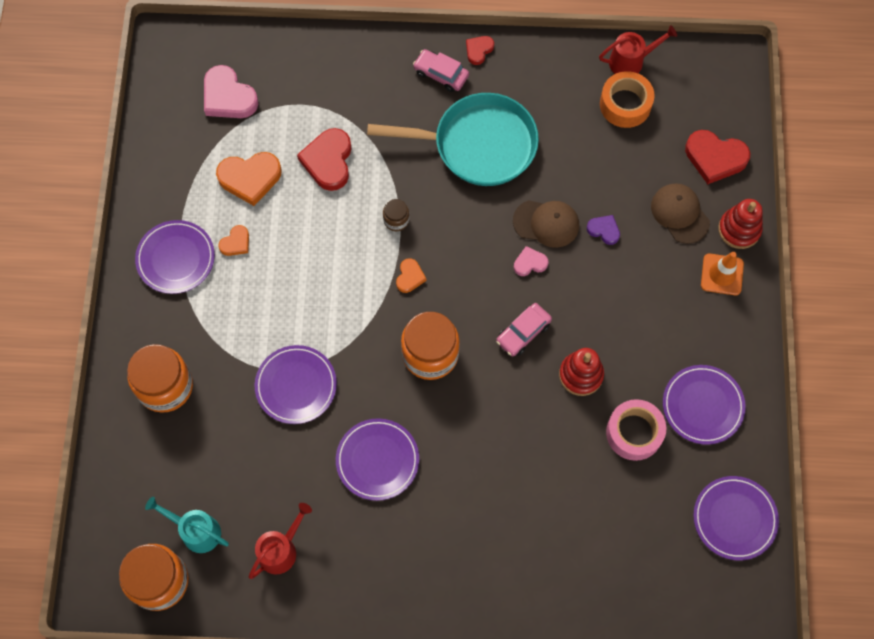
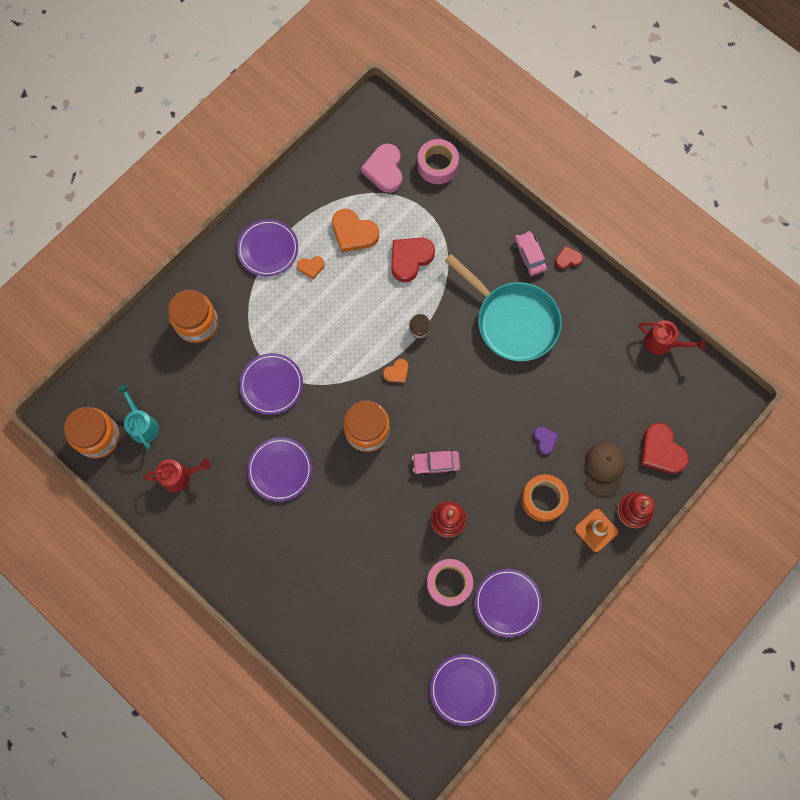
camera: 40 degrees right, 5 degrees up
brown cap [513,200,579,248] -> none
pink heart [514,246,549,276] -> none
orange tape [600,71,655,128] -> orange tape moved to [521,474,569,522]
none -> pink tape [418,139,459,184]

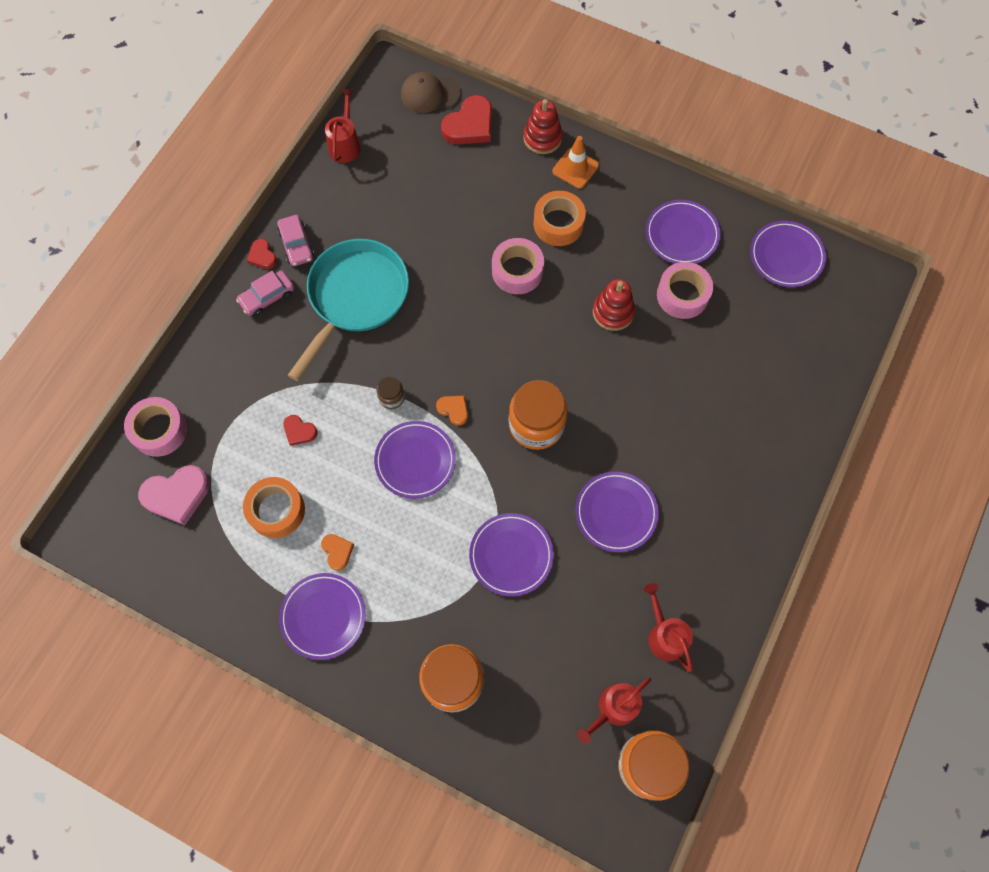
camera: 105 degrees left, 5 degrees down
turquoise watering can [117,385,159,449] -> red watering can [577,678,651,744]
orange heart [332,209,379,253] -> orange tape [243,477,305,538]
red heart [391,238,435,282] -> red heart [283,415,317,446], size x0.53
pink car [412,450,460,476] -> pink car moved to [277,215,314,266]
purple heart [533,426,558,455] -> none
brown cap [585,442,626,497] -> brown cap moved to [401,72,461,113]
none -> purple plate [374,421,456,499]
none -> pink tape [492,238,544,294]

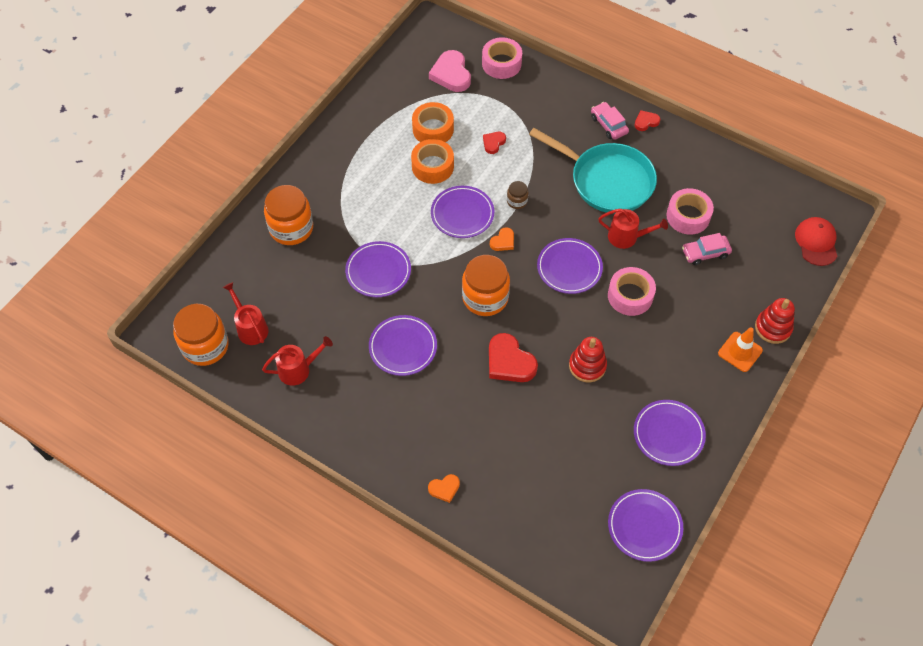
camera: 95 degrees right, 10 degrees down
pink car [277,215,314,266] -> pink car moved to [682,233,732,265]
purple plate [279,573,366,660] -> purple plate moved to [537,238,603,294]
orange heart [321,534,354,571] -> orange heart moved to [428,474,460,503]
red watering can [325,89,361,163] -> red watering can moved to [598,209,668,249]
brown cap [401,72,461,113] -> red cap [795,217,837,266]
red heart [441,95,492,145] -> red heart moved to [489,333,538,382]
orange tape [534,191,586,246] -> orange tape moved to [411,139,454,184]
pink tape [657,262,713,319] -> pink tape moved to [666,188,714,235]

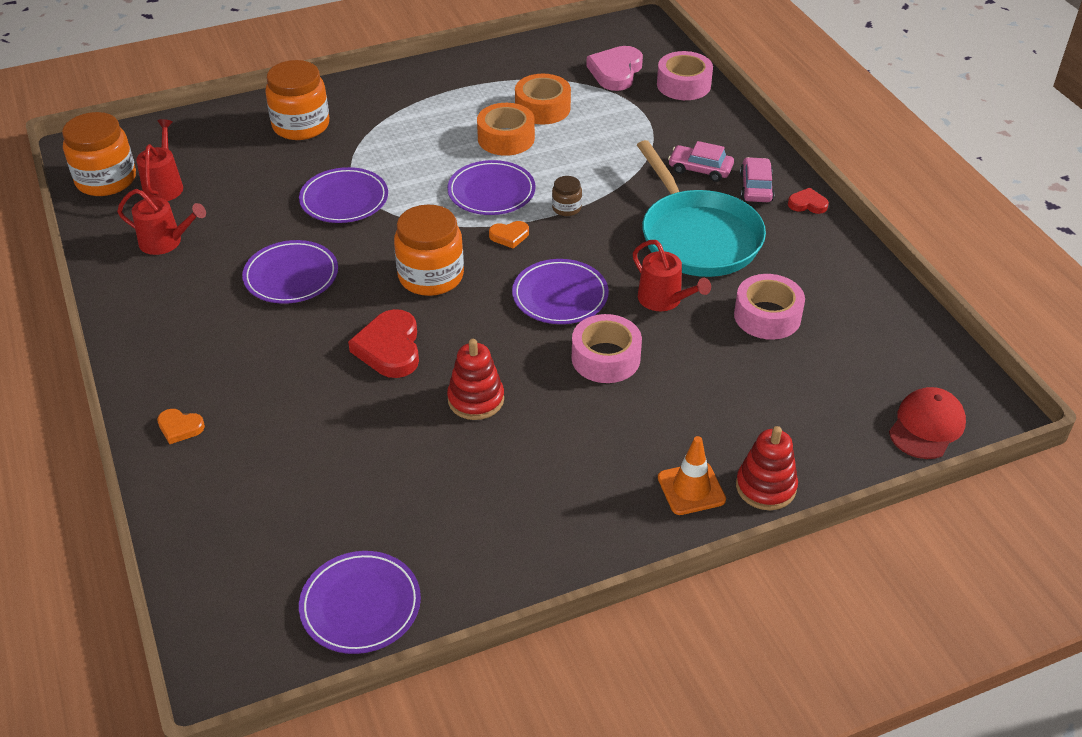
camera: 35 degrees right, 15 degrees down
red heart [483,132,506,154] -> none
purple plate [634,400,706,466] -> none
pink car [682,233,732,265] -> pink car moved to [668,141,734,182]

